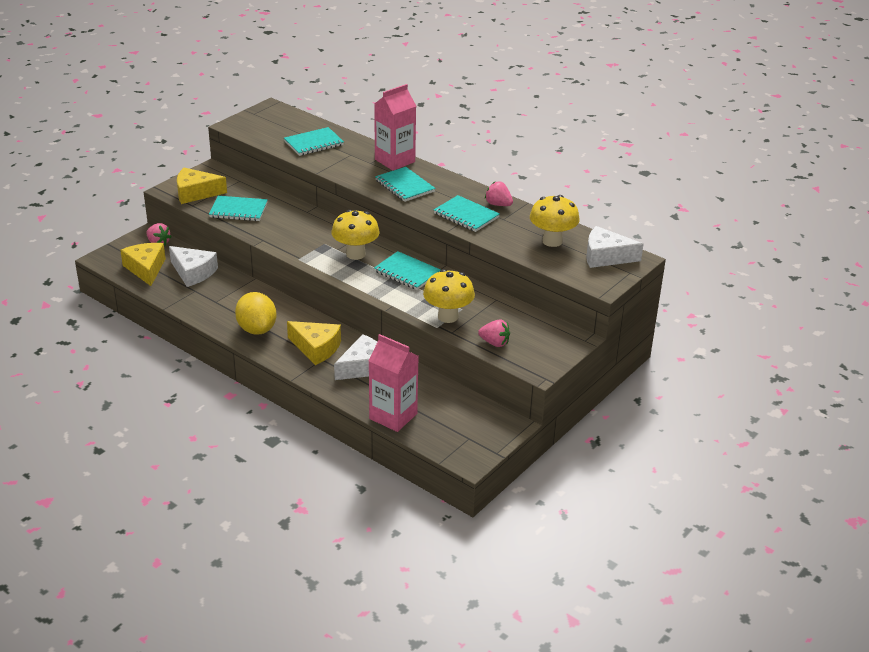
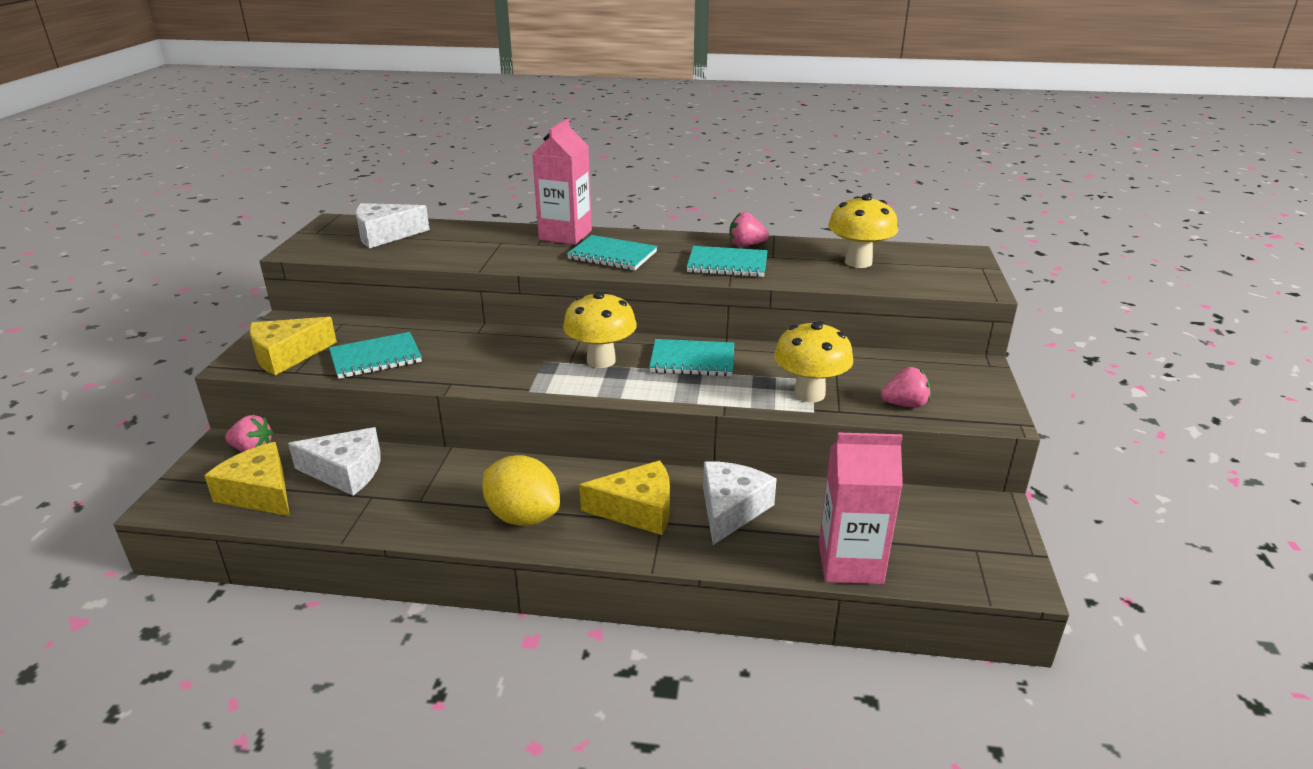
camera: 30 degrees left, 5 degrees down
turquoise notebook [284,127,344,156] -> none
white cheese [586,226,644,268] -> white cheese moved to [356,203,430,248]

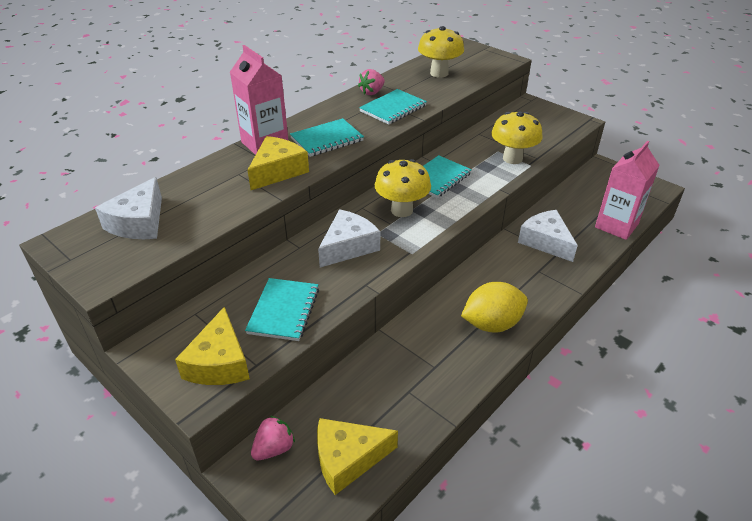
camera: 55 degrees left, 10 degrees up
white cheese [288,427,381,496] -> white cheese moved to [318,209,380,268]
yellow cheese [579,460,670,535] -> yellow cheese moved to [247,136,309,190]
pink strawberry [881,367,931,408] -> none

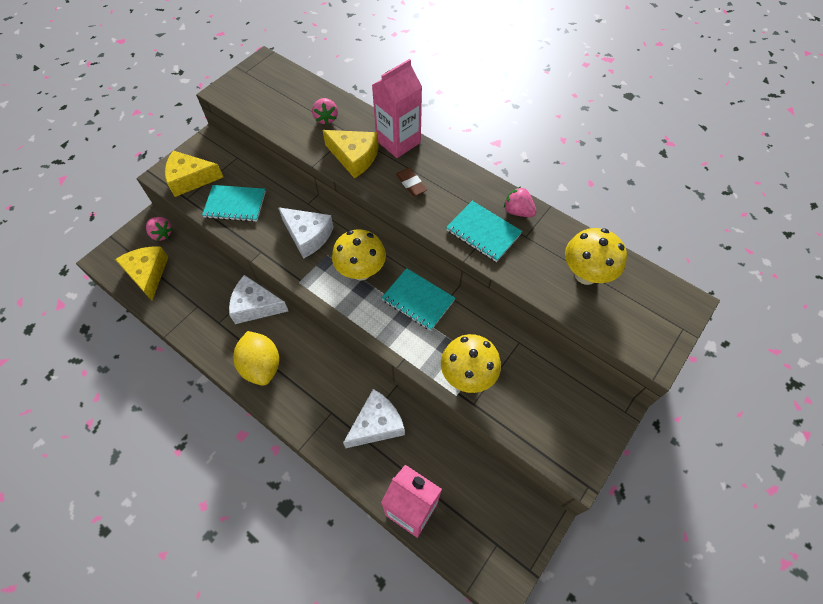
camera: 85 degrees right, 20 degrees up
white cheese [95,177,162,239] -> white cheese moved to [229,275,288,324]
turquoise notebook [290,118,364,157] -> brown eraser [396,168,427,196]
none -> pink strawberry [312,98,338,125]

